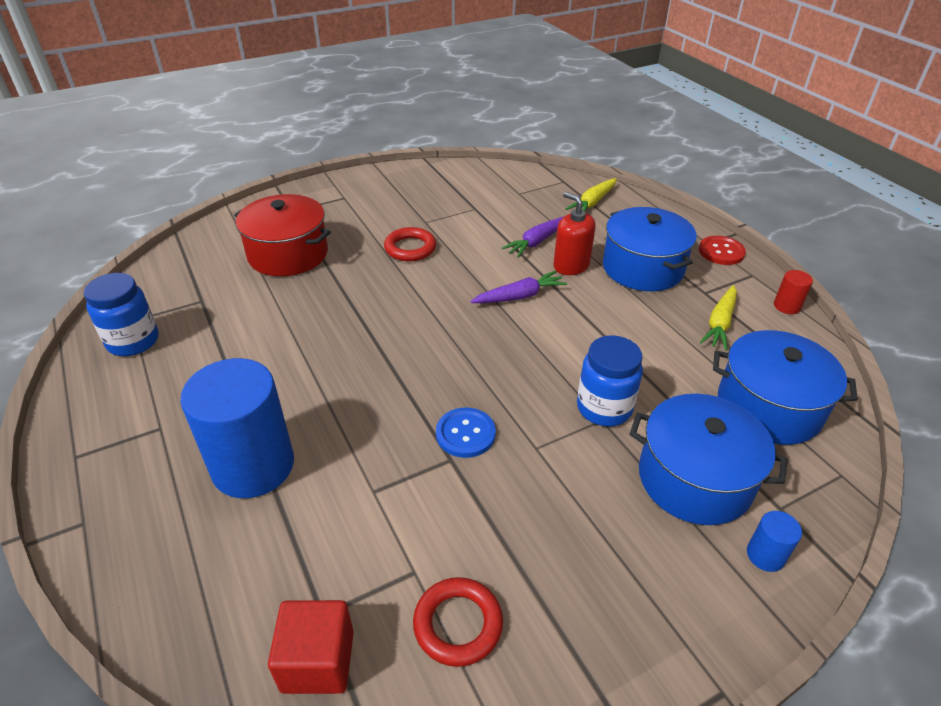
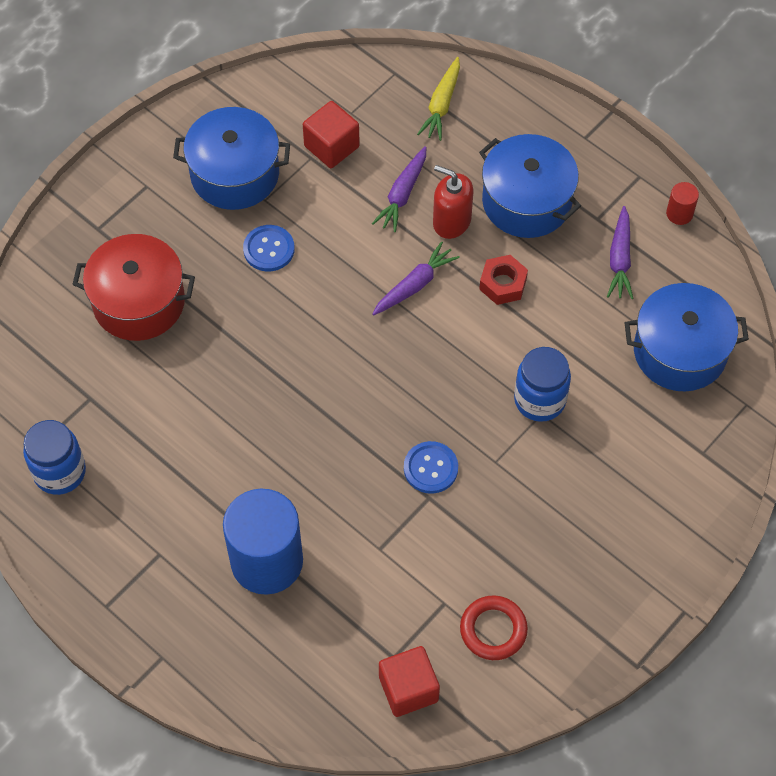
camera: 20 degrees left, 20 degrees up
red ring [384,227,436,261] -> blue button [243,225,295,271]
blue pot [630,394,788,525] -> blue pot moved to [173,107,290,210]
red button [699,236,746,265] -> none
yellow carrot [700,285,737,351] -> purple carrot [607,206,634,299]
blue cylinder [747,511,802,572] -> none
none -> red cube [303,101,360,168]
none -> red nut [479,255,528,305]

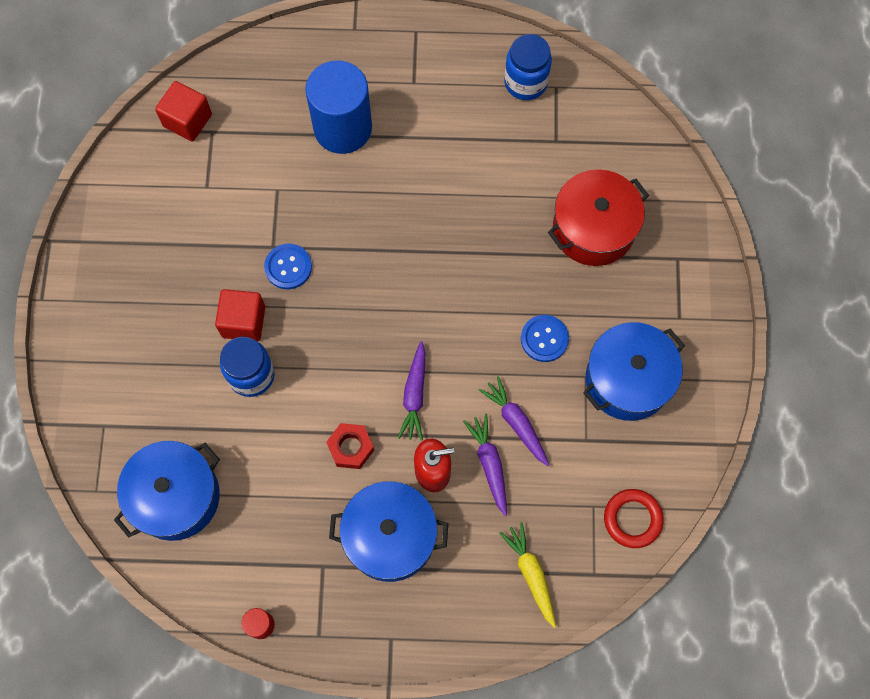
camera: 140 degrees right, 10 degrees up
red cube [303,101,360,168] -> red cube moved to [215,289,265,341]
red ring [460,595,528,660] -> red ring moved to [604,489,664,548]
purple carrot [607,206,634,299] -> purple carrot moved to [479,376,549,466]

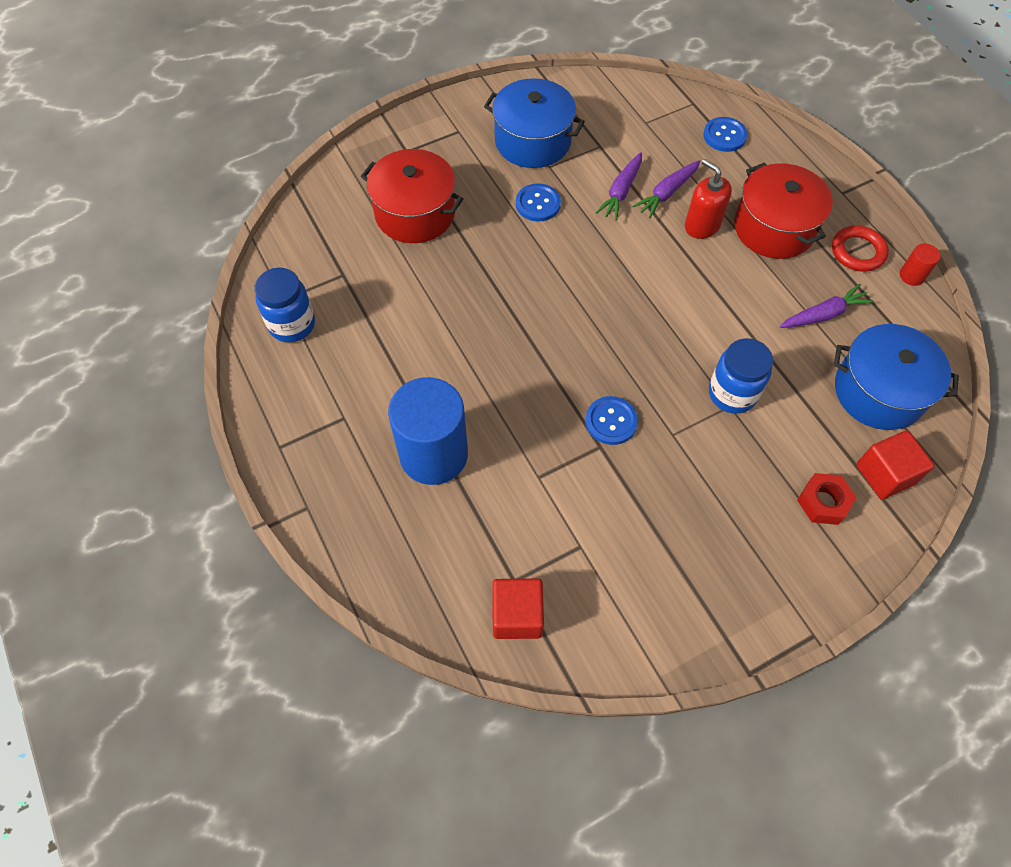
camera: 120 degrees left, 10 degrees down
red cube [215,289,265,341] -> red cube moved to [856,430,934,499]
red nut [326,423,374,469] -> red nut moved to [797,473,857,525]
blue pot [329,481,448,582] -> red pot [734,163,833,259]
purple carrot [398,341,425,441] -> purple carrot moved to [780,284,874,328]
yellow carrot [499,522,556,628] -> blue button [703,117,748,152]
red ring [604,489,664,548] -> red ring moved to [832,225,889,272]

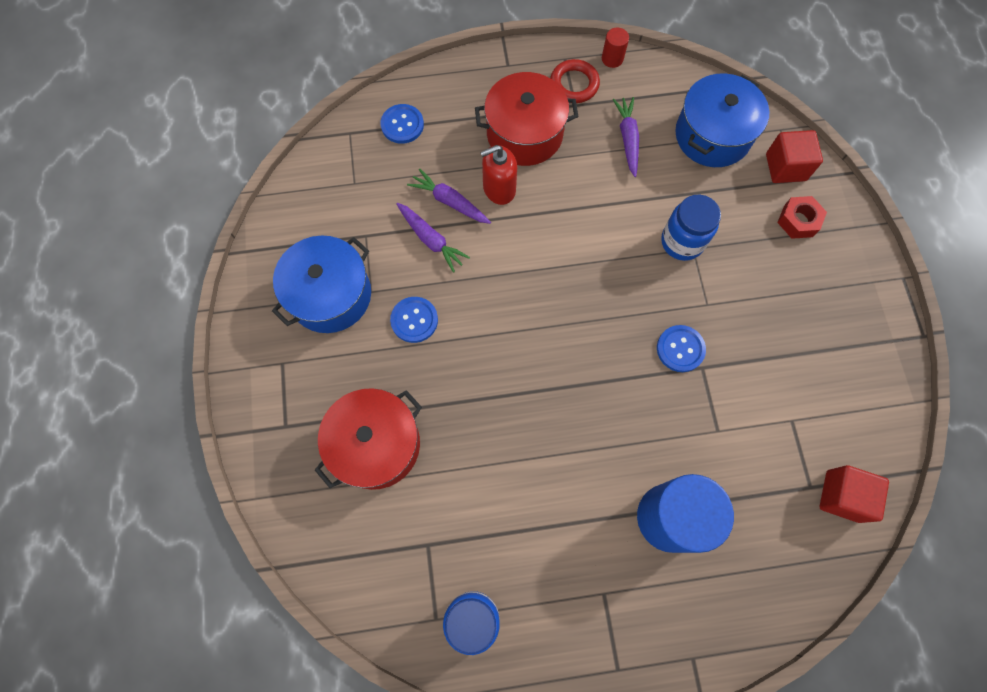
camera: 70 degrees left, 10 degrees up
purple carrot [632,160,701,219] -> purple carrot turned 150 degrees clockwise [407,168,491,224]

